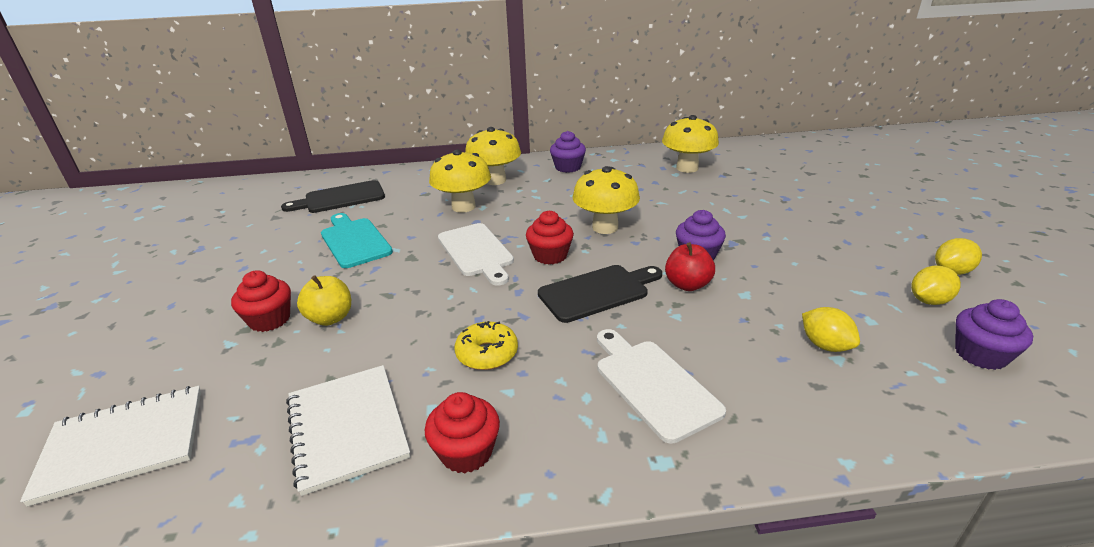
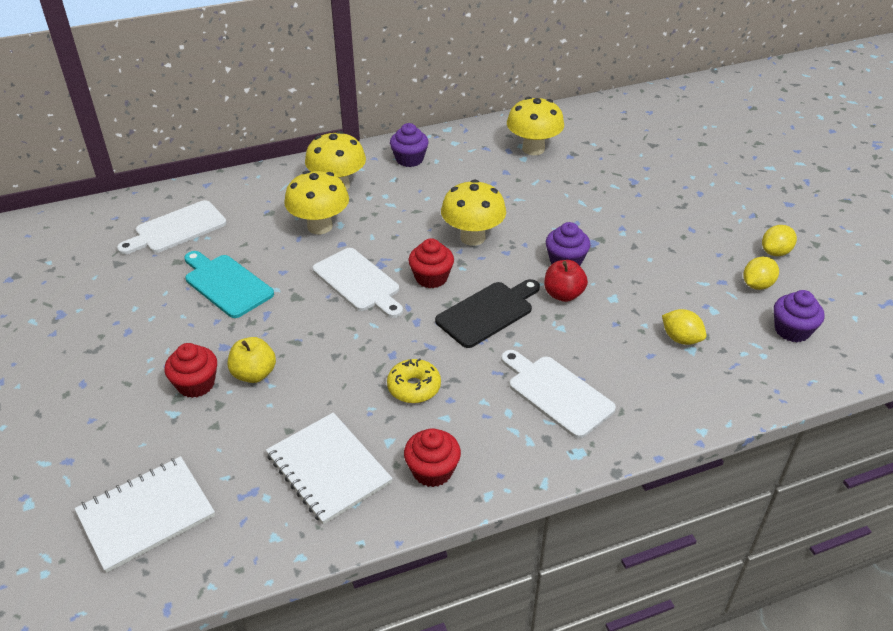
camera: 15 degrees left, 10 degrees up
black cutting board [281,180,385,213] -> white cutting board [117,200,227,255]

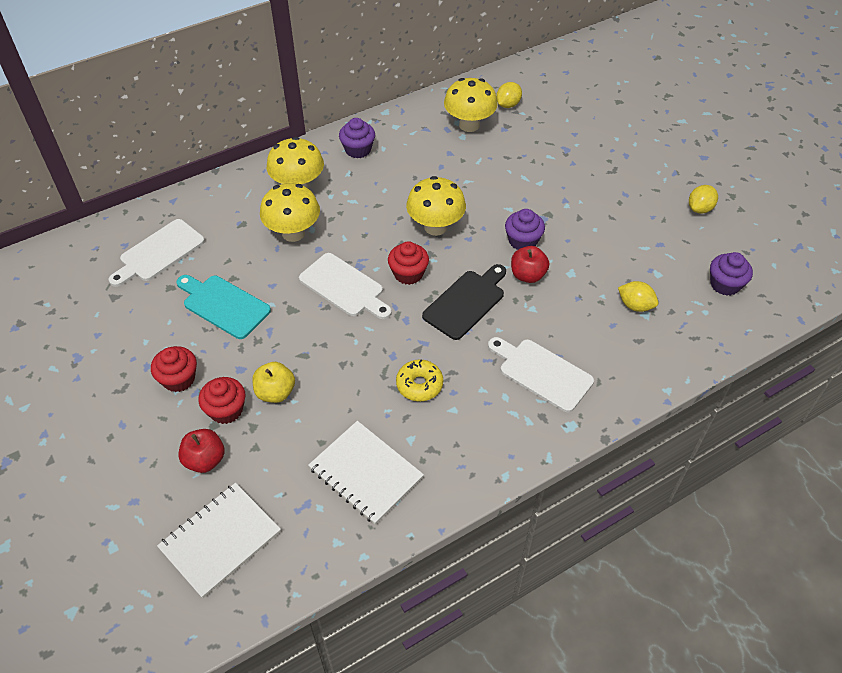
camera: 10 degrees left, 10 degrees up
red cupcake [404,428,461,487] -> red cupcake moved to [151,346,197,392]
yellow lemon [743,256,779,290] -> yellow lemon moved to [496,82,522,108]
none -> red apple [178,429,225,473]

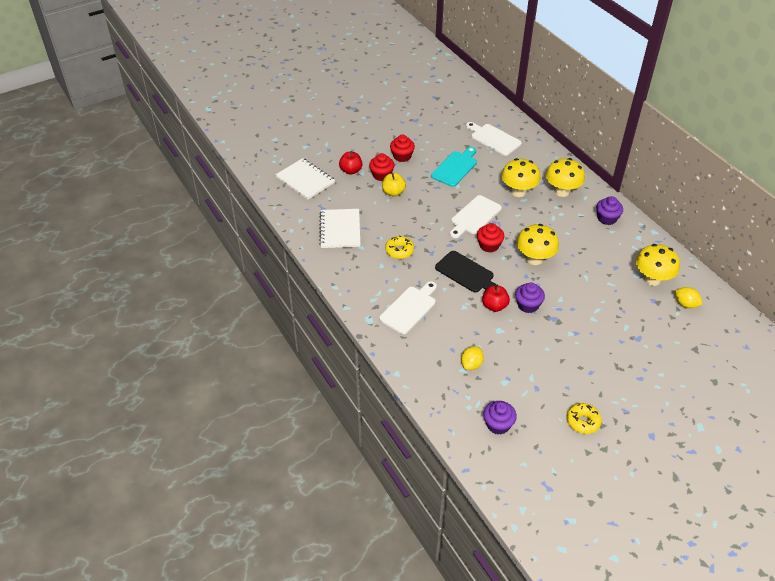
camera: 90 degrees right, 5 degrees down
white notebook [308,421,424,525] -> white notebook turned 45 degrees counterclockwise [319,209,361,248]
yellow lemon [689,185,718,214] -> yellow donut [567,403,602,434]

